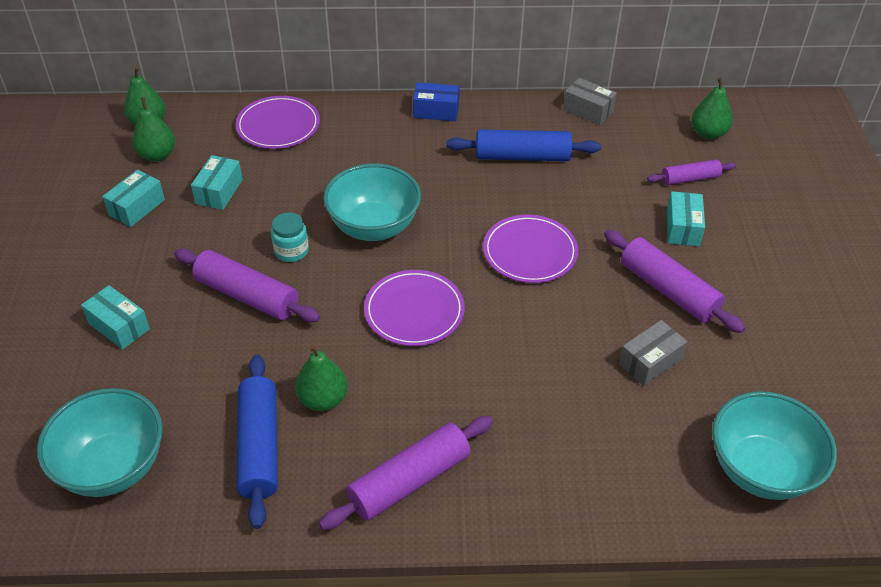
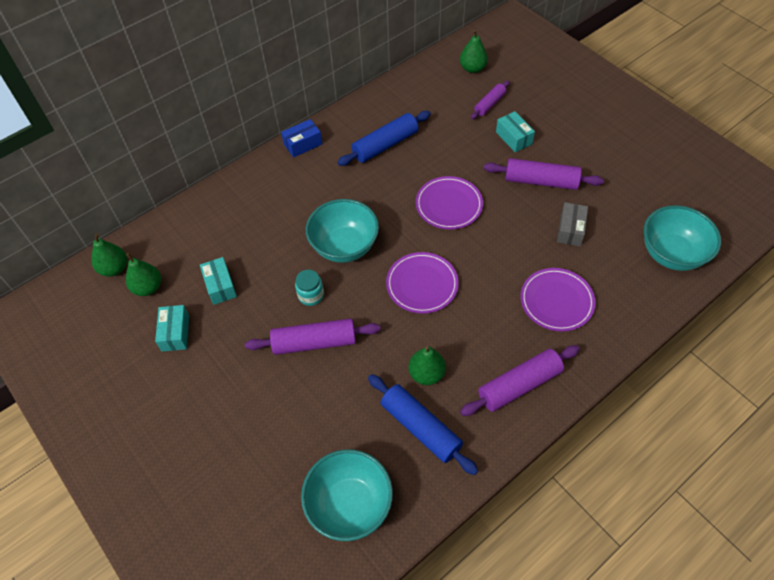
camera: 35 degrees left, 10 degrees up
turquoise box [81,285,150,350] -> none
purple plate [235,96,320,149] -> purple plate moved to [520,268,596,332]
purple rolling pin [319,416,493,530] -> purple rolling pin turned 45 degrees clockwise [460,345,580,416]
grey box [563,78,617,125] -> none

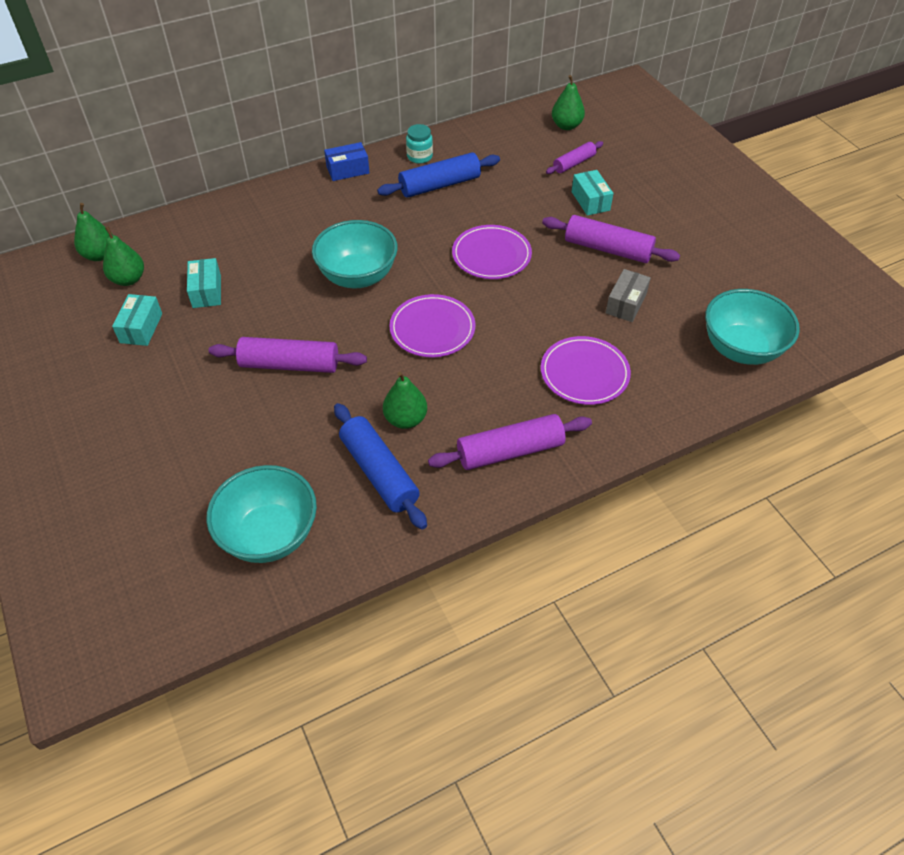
camera: 10 degrees right, 5 degrees down
turquoise jar [295,270,324,306] -> turquoise jar moved to [406,124,433,164]

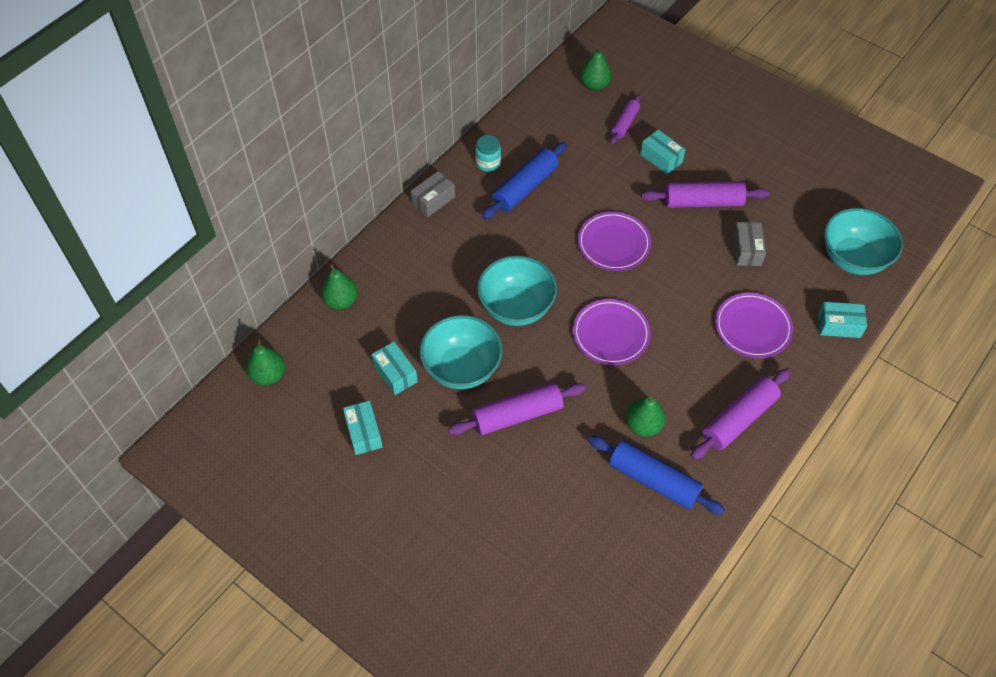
camera: 25 degrees left, 5 degrees up
green pear [103,226,144,286] -> green pear moved to [321,263,358,310]
turquoise bowl [206,465,317,563] -> turquoise bowl moved to [420,315,502,389]
blue box [324,142,369,181] -> grey box [410,171,455,217]
none -> turquoise box [818,302,867,338]

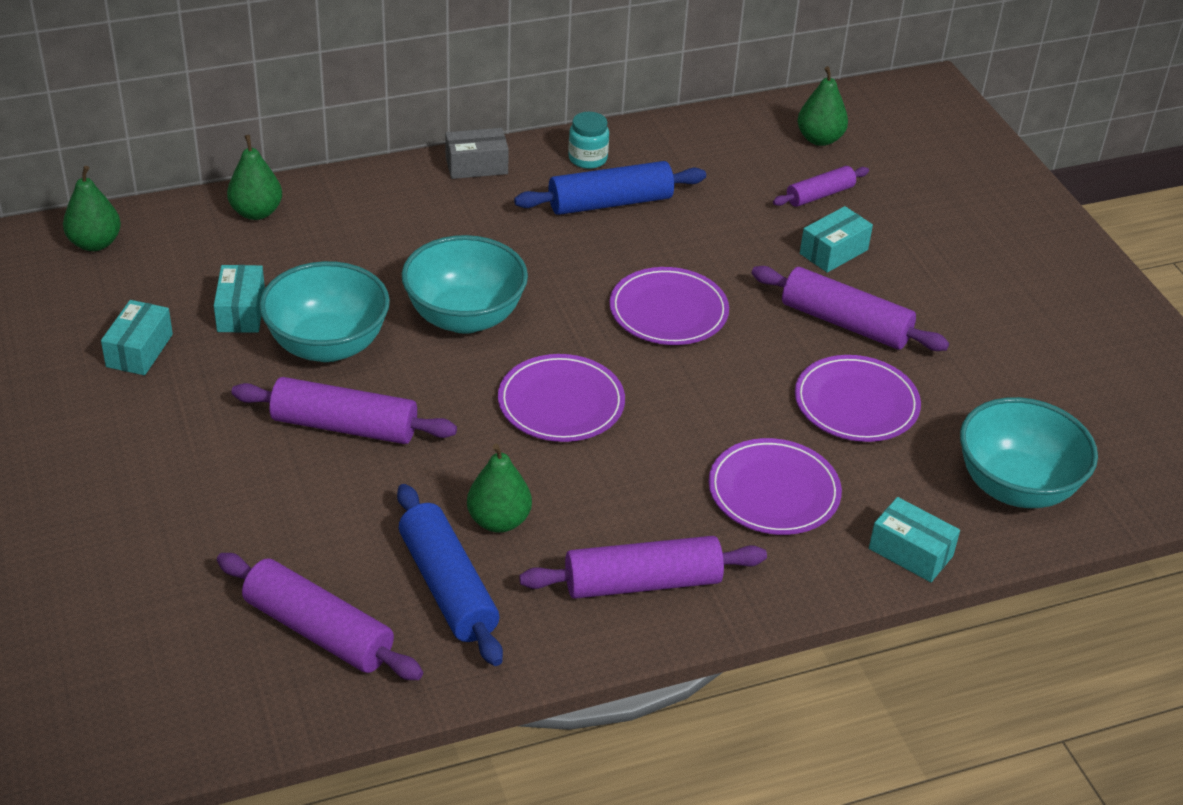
camera: 30 degrees right, 15 degrees down
turquoise box [640,130,686,174] -> turquoise box turned 60 degrees clockwise [800,206,873,273]
grey box [733,222,766,266] -> purple plate [795,355,921,442]
none -> purple rolling pin [217,553,423,680]

